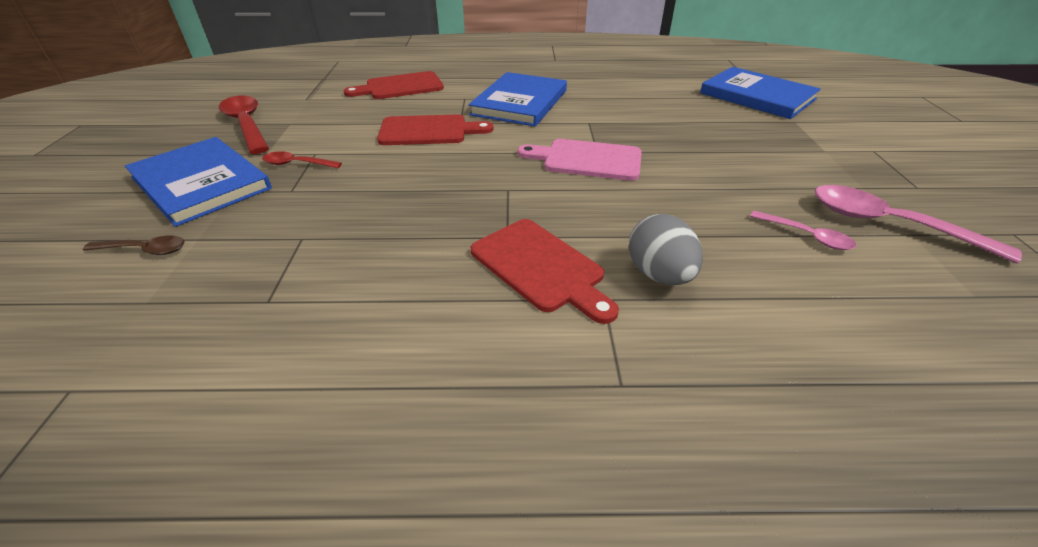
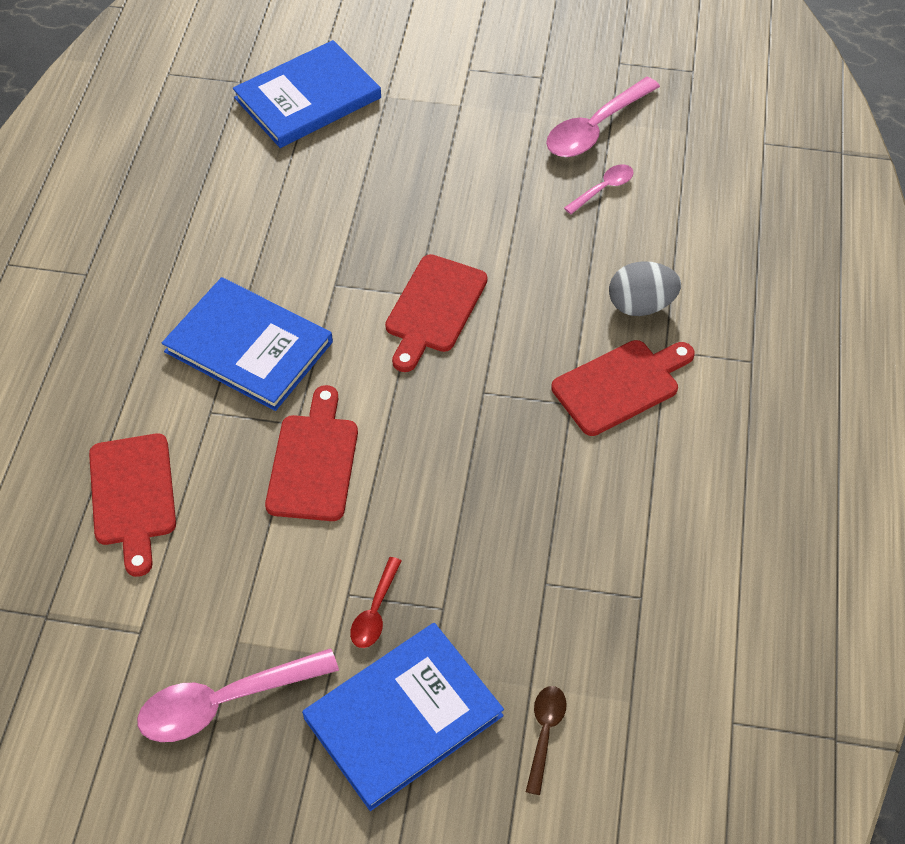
camera: 80 degrees left, 15 degrees up
red spoon [219,95,269,154] -> pink spoon [137,648,339,742]
pink cutting board [518,139,642,181] -> red cutting board [385,254,487,372]

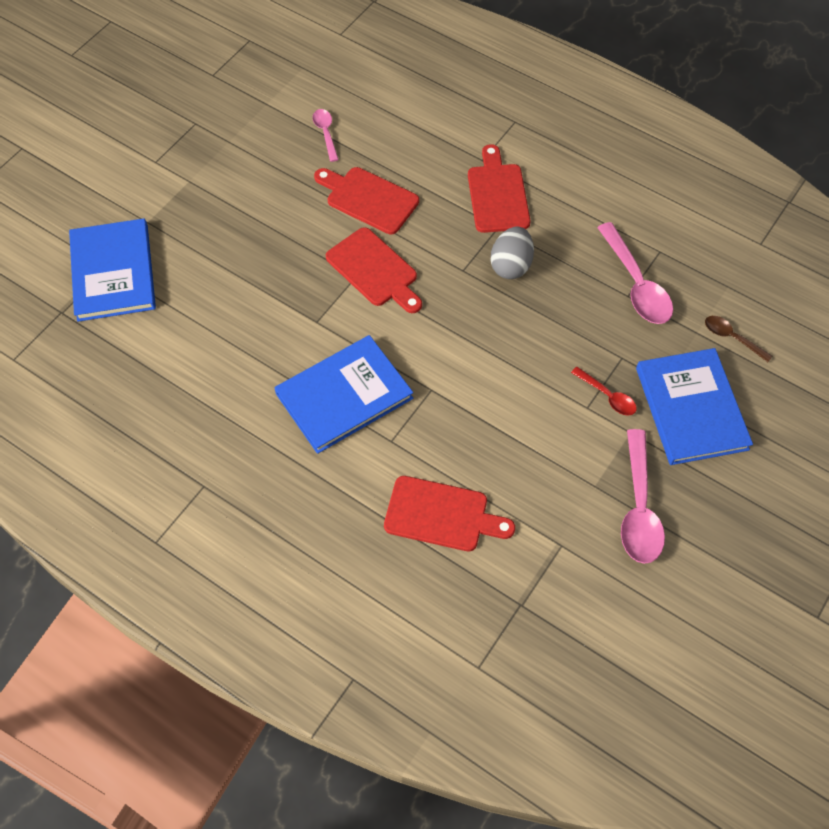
camera: 65 degrees left, 5 degrees up
red cutting board [265,385,358,521] -> red cutting board moved to [314,167,419,234]
pink spoon [546,77,660,157] -> pink spoon moved to [597,222,673,324]
grey egg [609,261,681,316] -> grey egg moved to [491,226,534,279]

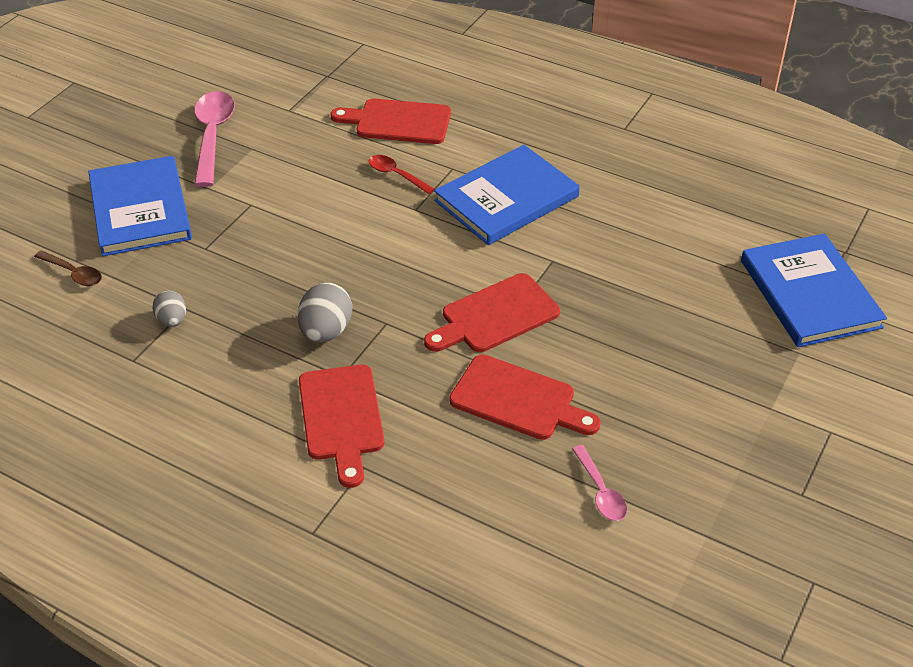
camera: 175 degrees right, 15 degrees down
red cutting board [326,227,422,313] -> red cutting board turned 75 degrees counterclockwise [424,273,560,352]
red spoon [571,367,637,416] -> red spoon moved to [369,155,435,194]
pink spoon [597,222,673,324] -> grey egg [152,290,186,327]

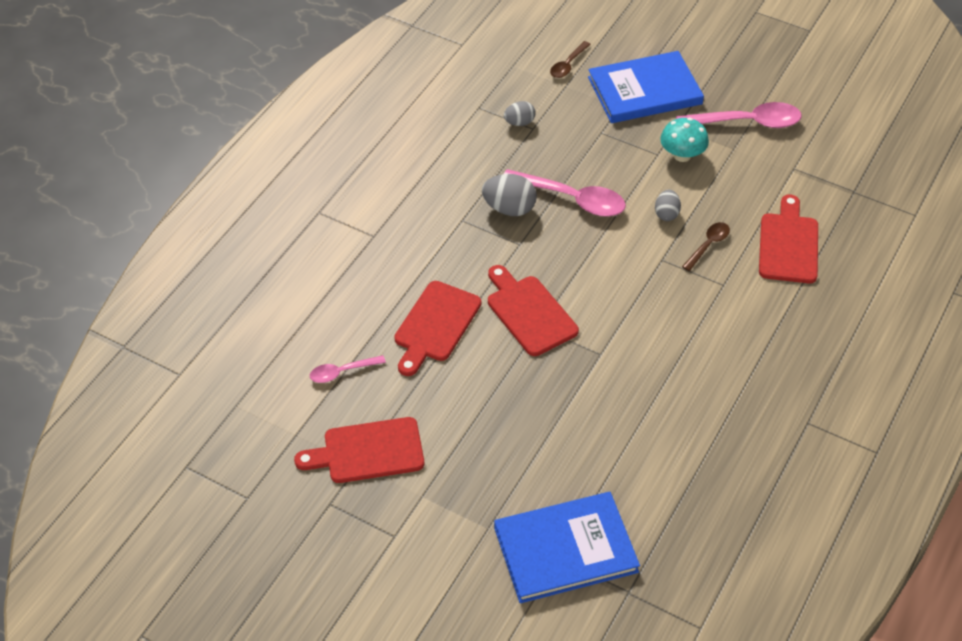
camera: 90 degrees right, 5 degrees up
red cutting board [299,364,384,488] -> red cutting board moved to [294,417,424,483]
red spoon [369,155,435,194] -> brown spoon [682,222,730,271]
blue book [434,145,580,245] -> none
none -> pink spoon [504,169,626,217]
none -> grey egg [655,189,681,221]
none -> turquoise mushroom [660,118,709,162]

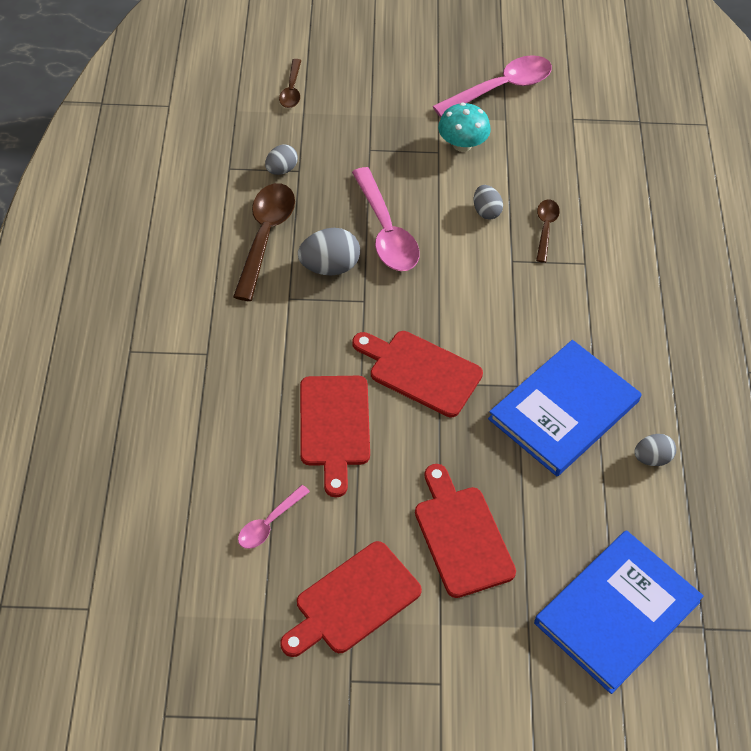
camera: 30 degrees left, 5 degrees up
pink spoon [504,169,626,217] -> pink spoon turned 75 degrees clockwise [352,167,419,271]
blue book [588,51,704,123] -> blue book moved to [488,340,641,476]
red cutting board [759,195,818,283] -> red cutting board moved to [415,464,516,598]
none -> brown spoon [233,183,295,301]
none -> grey egg [634,434,676,466]

